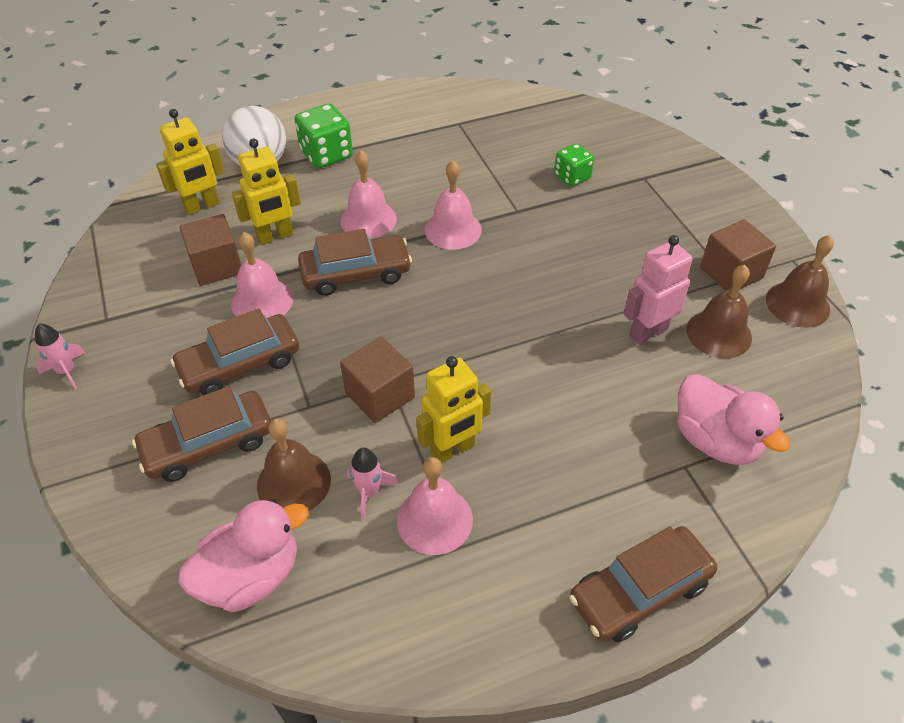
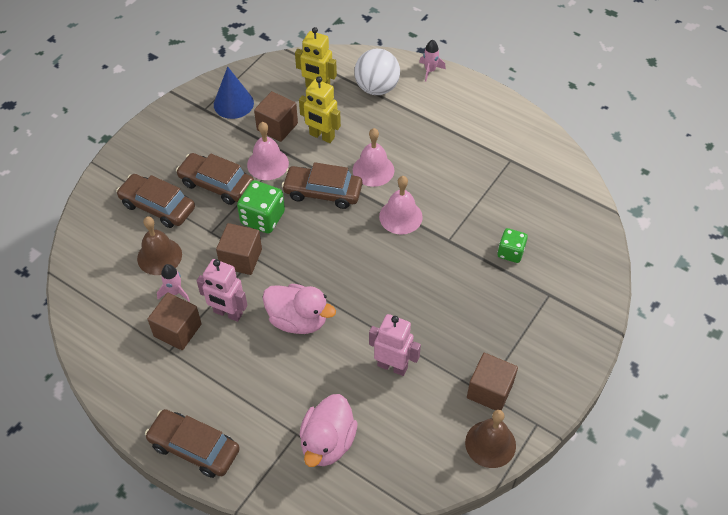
camera: 55 degrees right, 5 degrees up
pink rocket [35,324,86,389] -> pink rocket moved to [419,40,446,82]
pink duck [179,499,309,612] -> pink duck moved to [263,284,336,334]
green dice [294,104,353,168] -> green dice moved to [237,180,285,234]
brown car [298,229,412,296] -> brown car turned 150 degrees clockwise [282,162,362,209]
pink bell [397,457,473,555] -> brown cube [147,293,202,350]
yellow robot [416,356,491,463] -> pink robot [197,259,247,322]
brown bell [687,265,752,358] -> none
none -> blue cone [214,67,254,119]

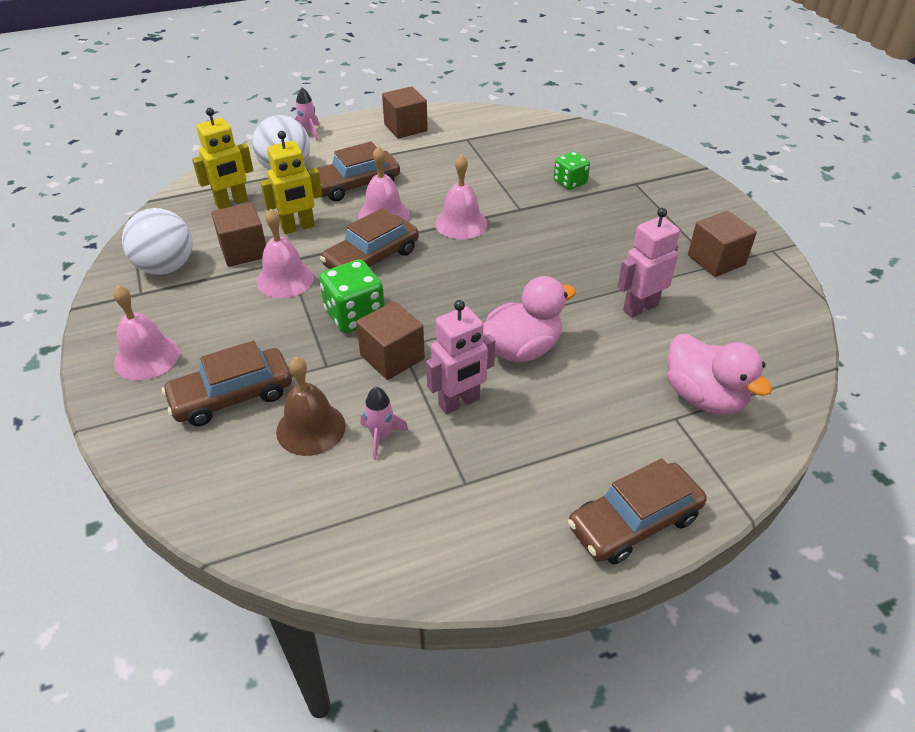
camera: 55 degrees left, 10 degrees down
brown cube [147,293,202,350] -> brown cube moved to [382,86,428,138]
brown car [176,153,254,205] -> brown car moved to [317,141,400,201]
blue cone [214,67,254,119] -> white ball [122,208,193,275]
brown bell [465,410,516,468] -> none
none -> pink bell [113,285,180,380]

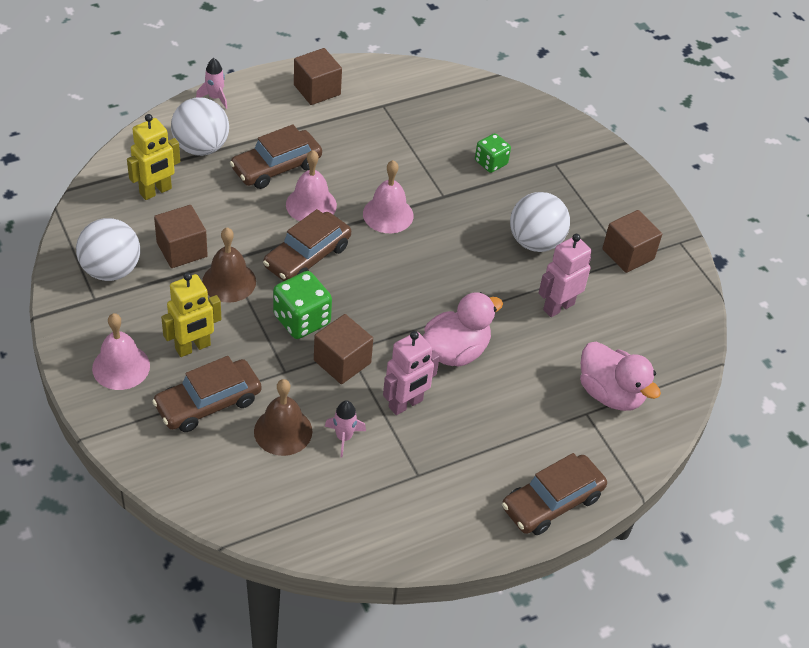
camera: 10 degrees left, 5 degrees up
pink bell [256,209,314,298] -> brown bell [202,228,256,303]
yellow robot [260,131,322,234] -> yellow robot moved to [161,272,221,357]
none -> white ball [510,192,570,252]

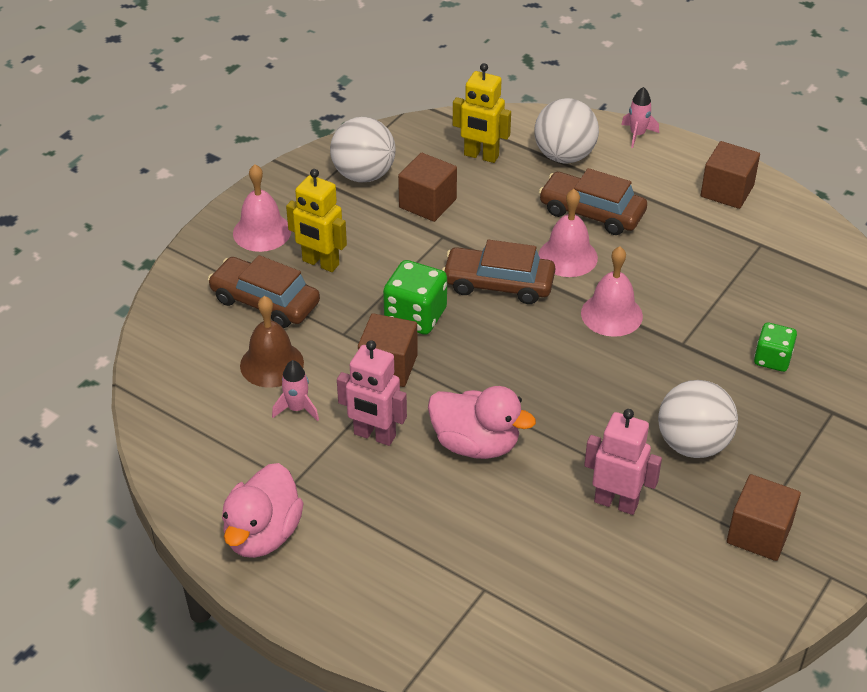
camera: 65 degrees right, 5 degrees down
brown bell [202,228,256,303] -> none
brown car [502,453,607,535] -> none
pink duck [580,342,661,411] -> pink duck moved to [222,463,304,558]

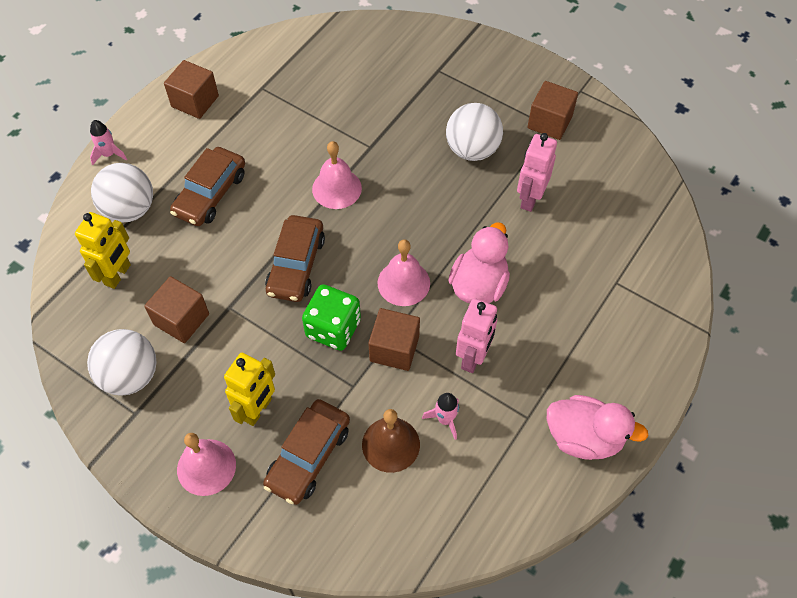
camera: 90 degrees left, 15 degrees up
pink bell [539,189,598,277] -> pink bell moved to [378,239,430,306]
green dice [754,322,797,372] -> none

